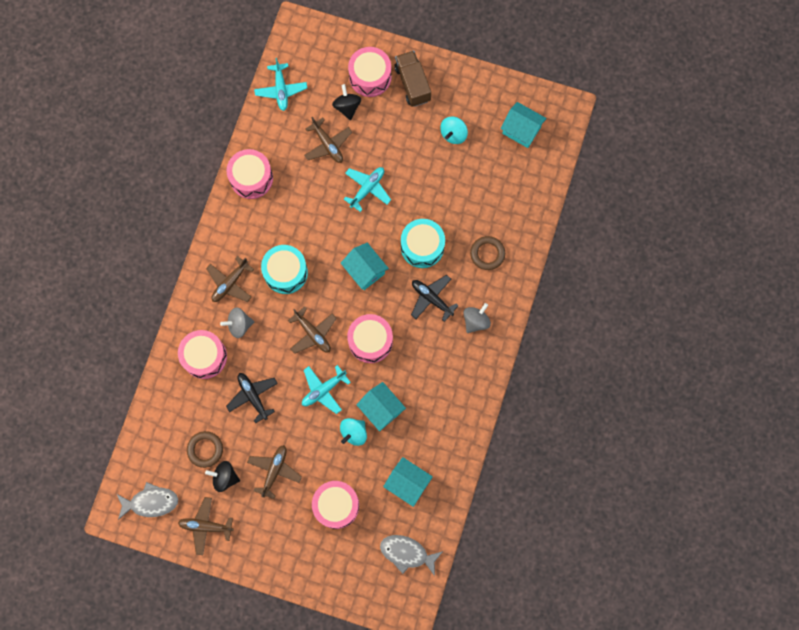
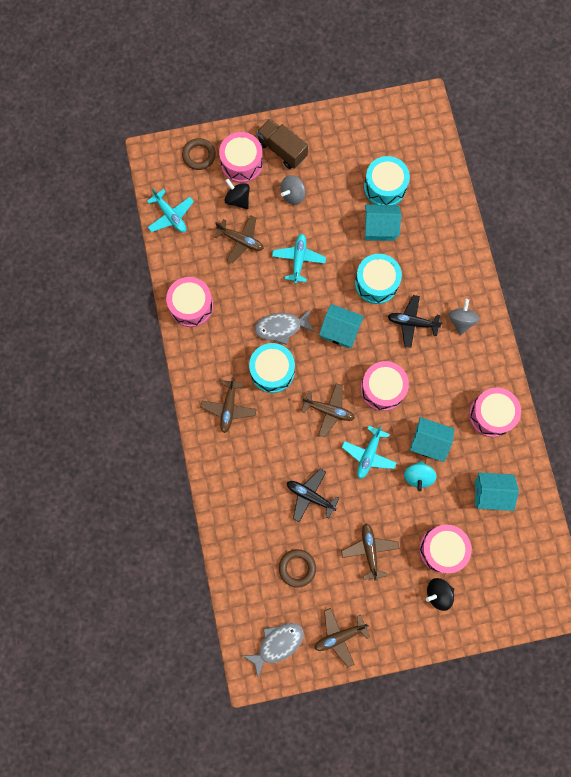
camera: 30 degrees left, 0 degrees up
pink drum [178,330,227,379] -> pink drum moved to [469,388,521,437]
black spinning top [205,461,240,492] -> black spinning top moved to [426,578,454,611]
grey spinning top [220,307,254,338] -> grey spinning top moved to [280,175,305,205]
grey fish [380,535,443,576] -> grey fish moved to [255,309,315,345]
turquoise spinning top [440,116,468,144] -> none
brown ring [470,236,505,270] -> brown ring moved to [182,138,216,170]
turquoise house [501,102,547,148] -> turquoise house moved to [365,205,401,241]
none -> turquoise drum [364,156,410,205]

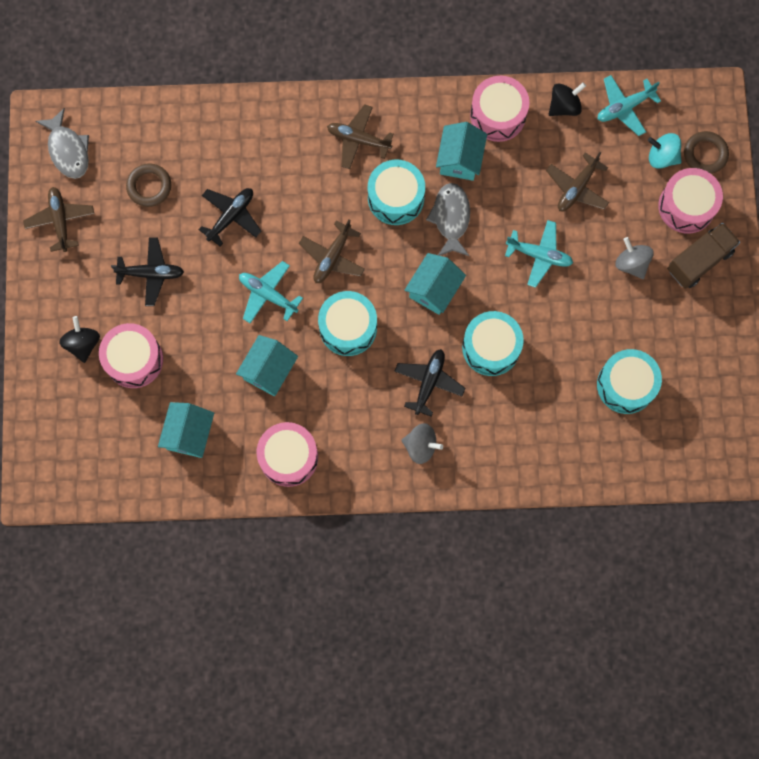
camera: 100 degrees right, 0 degrees up
black spinning top [224,179,250,209] -> black spinning top moved to [549,82,586,116]
brown plane [341,523,400,581] -> black plane [111,237,184,306]
pink drum [361,361,409,411] -> turquoise drum [318,291,377,356]
turquoise house [365,205,401,241] -> turquoise house moved to [436,122,487,181]
turquoise spinning top [404,461,436,491] -> turquoise spinning top moved to [648,133,681,169]

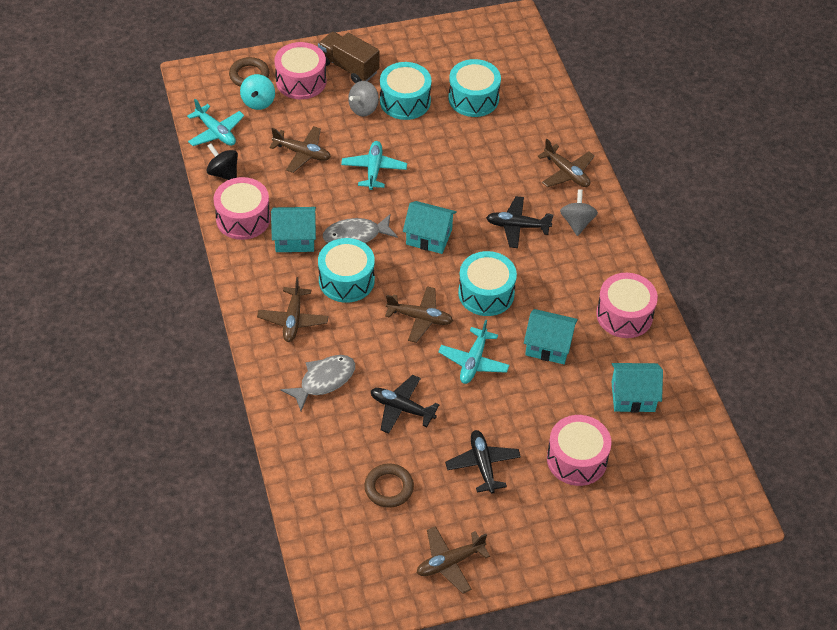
camera: 105 degrees left, 25 degrees down
grey fish [36,108,89,179] -> grey fish moved to [281,355,355,411]
black spinning top [59,316,100,363] -> none
turquoise drum [462,311,524,376] -> turquoise drum moved to [380,62,432,120]
none -> brown plane [537,139,595,187]

